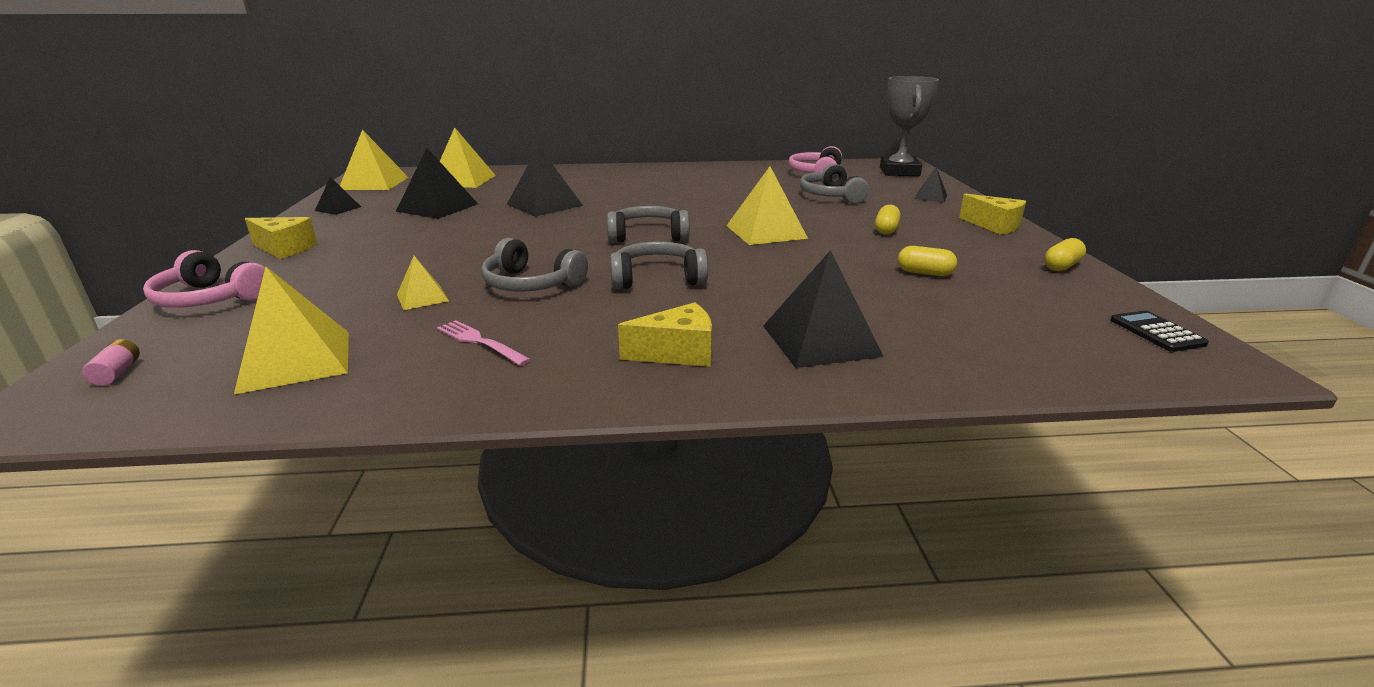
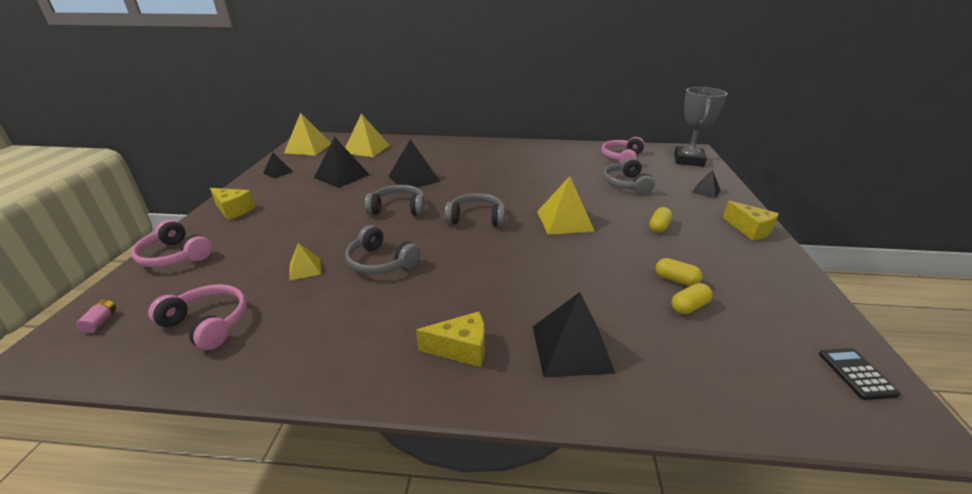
camera: 10 degrees right, 5 degrees up
yellow pyramid [234,267,349,394] -> pink headphones [148,284,247,350]
pink fork [437,320,531,366] -> none
grey headphones [610,242,708,289] -> grey headphones moved to [365,185,425,216]
yellow capsule [1044,238,1086,271] -> yellow capsule moved to [671,283,713,314]

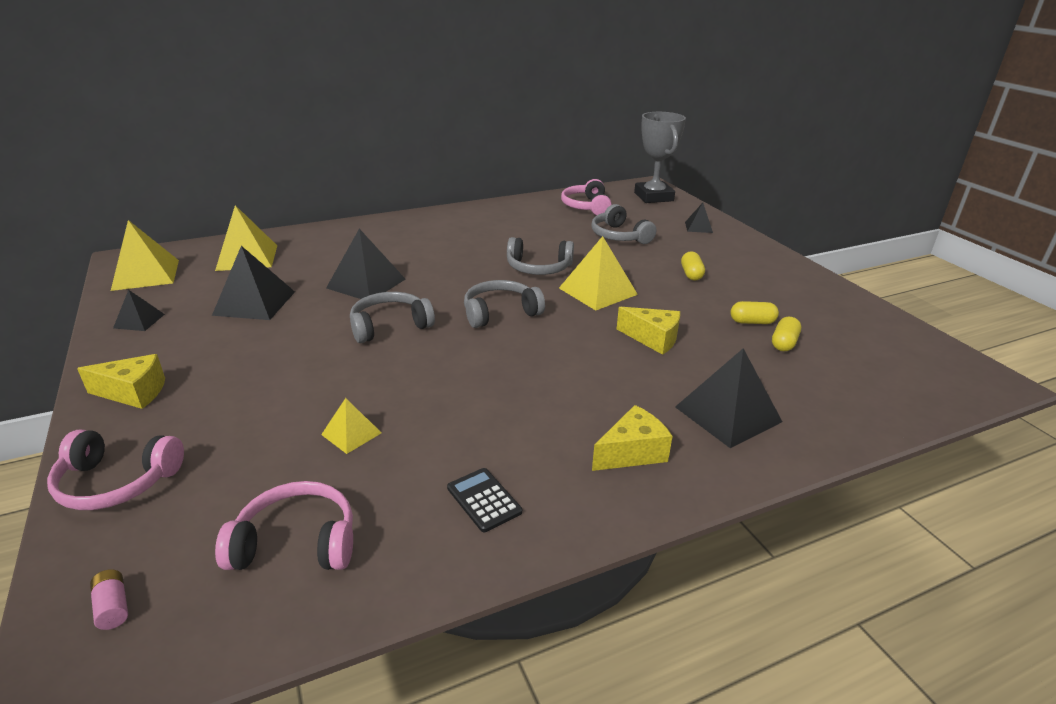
camera: 30 degrees left, 0 degrees up
grey headphones [345,225,421,275] -> grey headphones moved to [507,237,574,275]
yellow cheese [723,201,779,241] -> yellow cheese moved to [617,307,680,355]
black calculator [819,348,900,400] -> black calculator moved to [447,468,522,532]

